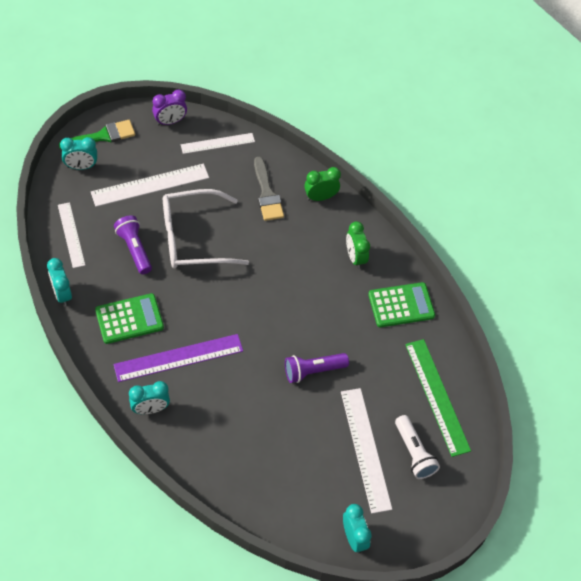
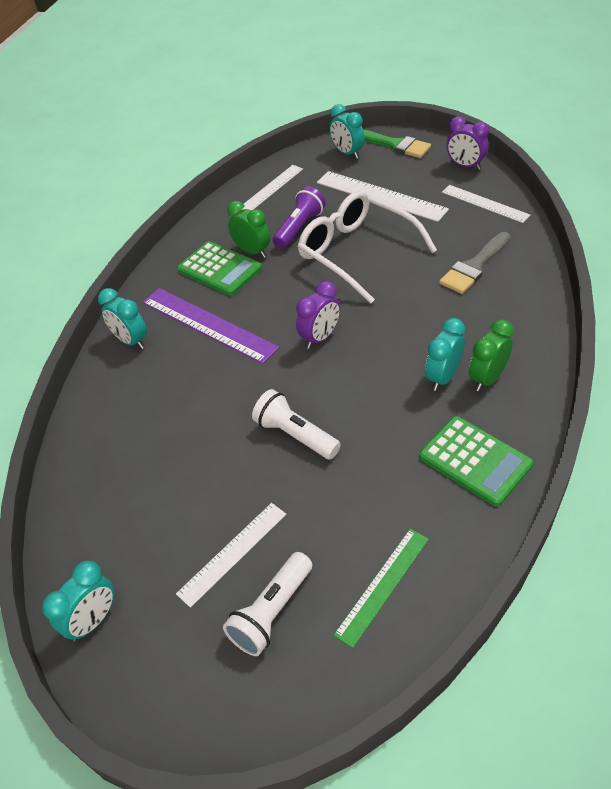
camera: 65 degrees right, 10 degrees down
turquoise clock [47,258,72,306] -> turquoise clock moved to [425,318,465,391]
purple flashlight [285,353,349,383] -> white flashlight [252,389,341,460]
green clock [304,167,341,201] -> green clock moved to [227,201,271,258]
white ruler [341,388,392,514] -> white ruler [176,503,286,608], size x0.64
green ruler [405,339,471,457] -> green ruler [334,529,429,648], size x0.64
none -> purple clock [296,281,340,349]

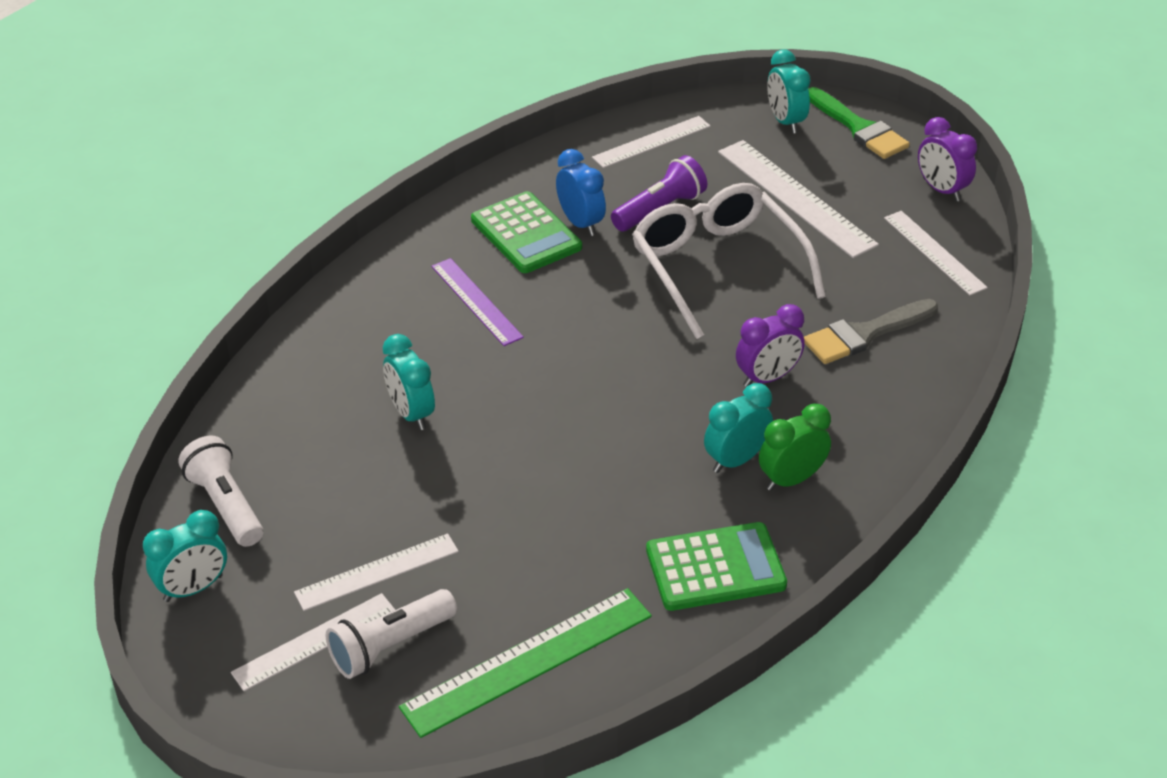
camera: 15 degrees right, 5 degrees down
turquoise clock [98,288,147,349] -> turquoise clock moved to [383,334,435,430]
purple ruler [142,288,279,364] -> purple ruler [431,258,524,346], size x0.64
green clock [227,201,271,258] -> blue clock [556,149,606,236]
white flashlight [252,389,341,460] -> white flashlight moved to [178,436,263,547]
purple clock [296,281,340,349] -> purple clock moved to [736,304,805,387]
green ruler [334,529,429,648] -> green ruler [399,588,652,738], size x1.55
green calculator [419,416,533,506] -> green calculator turned 75 degrees counterclockwise [646,522,787,611]
none -> white ruler [231,593,395,691]

